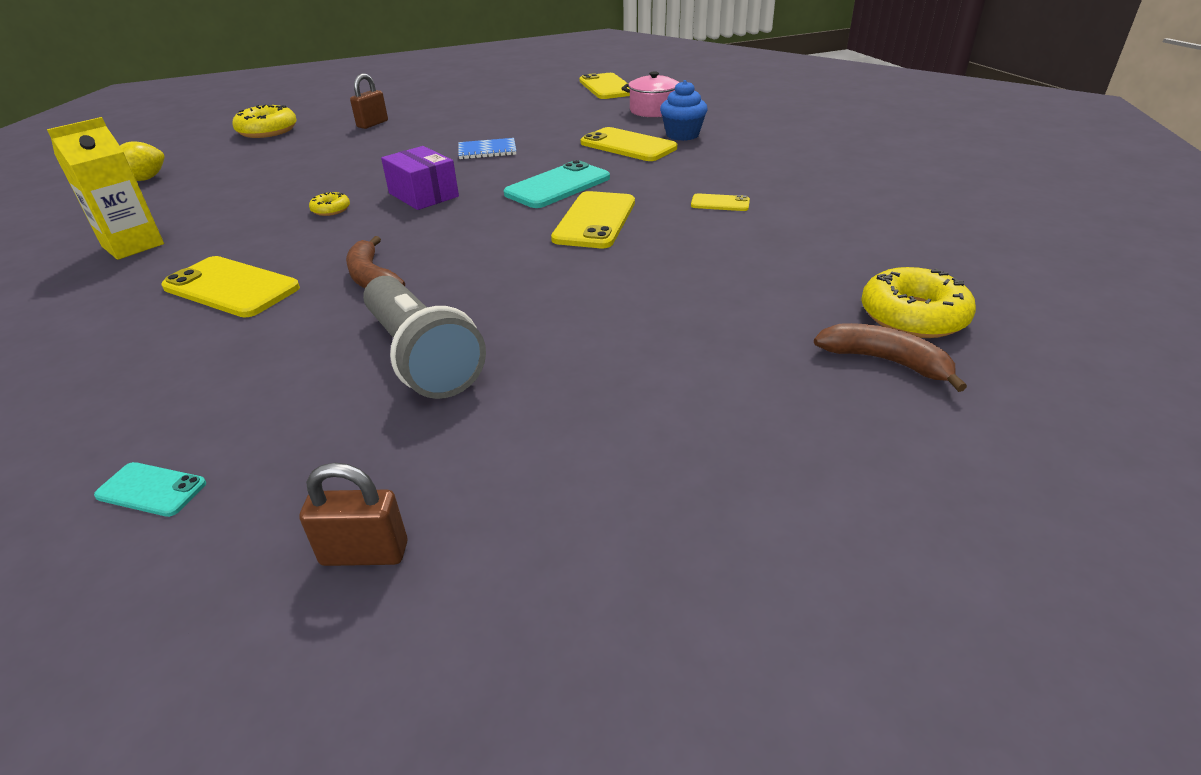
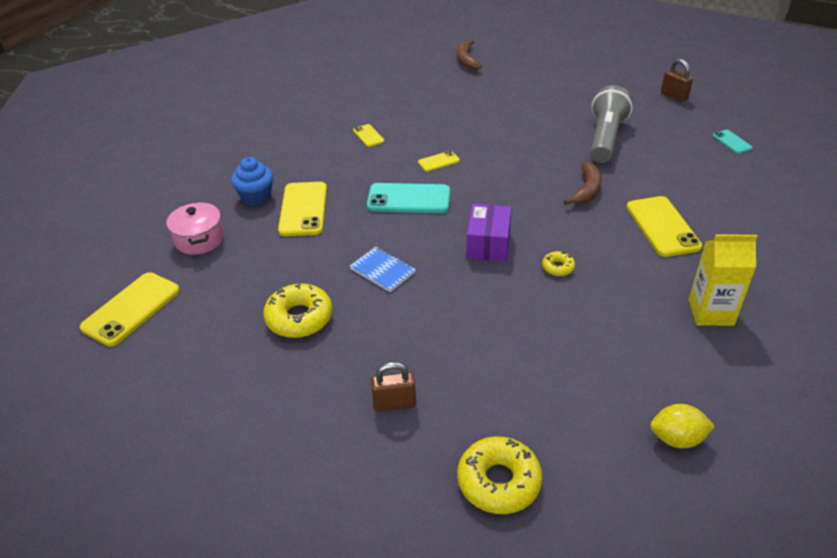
camera: 130 degrees left, 5 degrees up
yellow phone [551,191,635,248] -> yellow phone [418,151,460,172], size x0.51
yellow donut [861,267,976,338] -> yellow donut moved to [263,284,332,338]

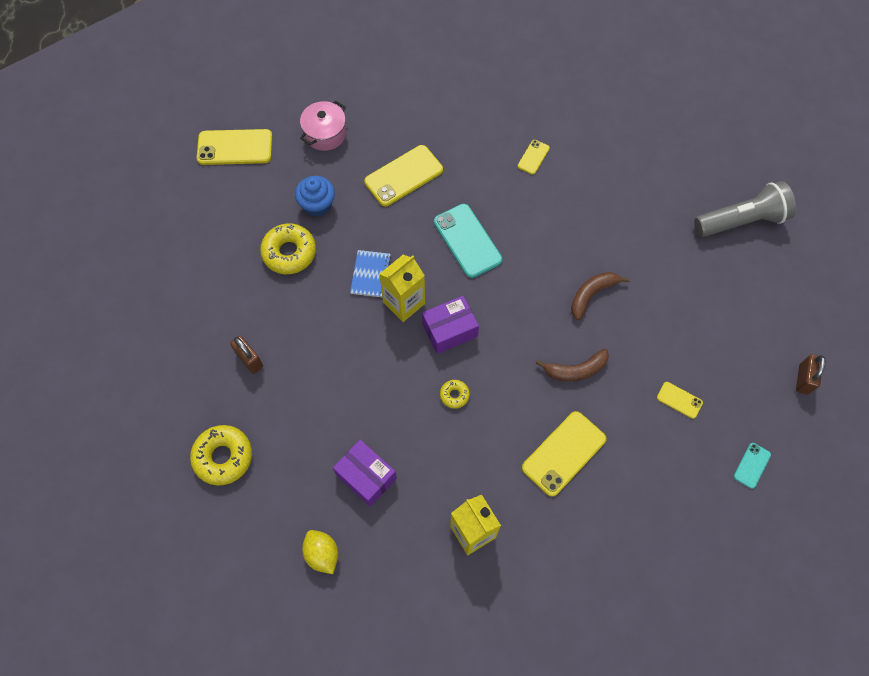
camera: 55 degrees right, 25 degrees up
blue cupcake [231,157,273,206] -> blue cupcake moved to [295,176,335,217]
yellow phone [418,151,460,172] -> yellow phone moved to [657,382,703,419]
brown banana [457,40,482,70] -> brown banana moved to [571,272,630,320]
grey flashlight [590,85,633,163] -> grey flashlight moved to [694,181,796,237]
none -> purple box [333,440,397,507]
none -> yellow carton [379,255,425,322]

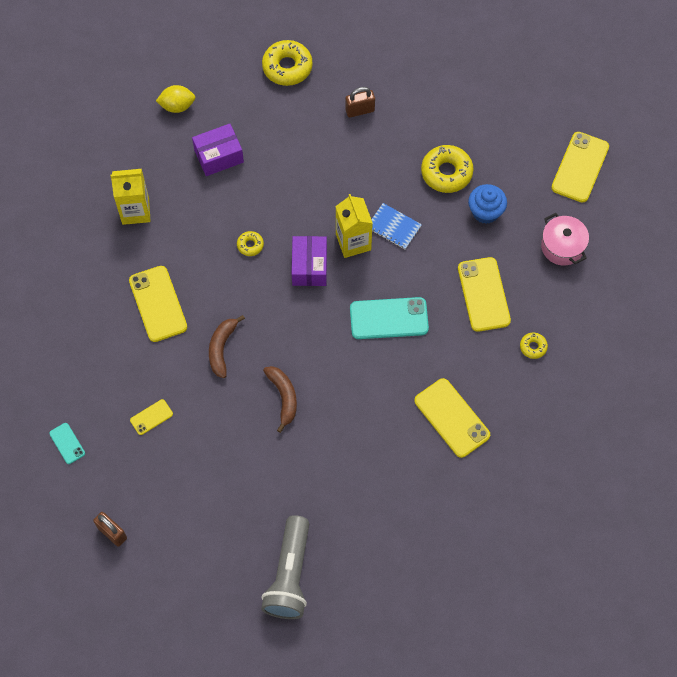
camera: 115 degrees right, 0 degrees up
yellow phone [517,140,550,175] -> yellow phone [414,378,490,458], size x1.96
none -> yellow donut [520,333,548,359]

